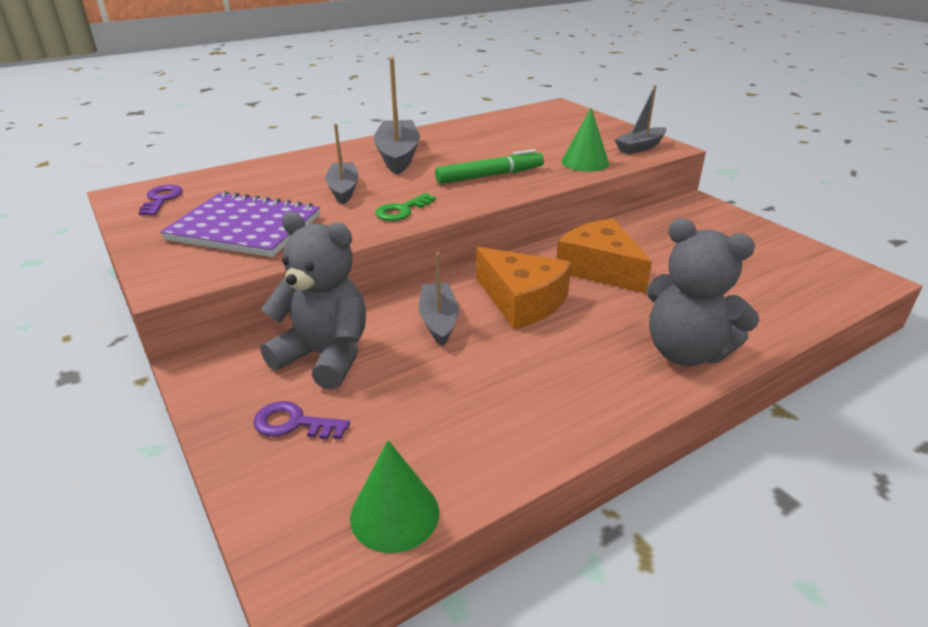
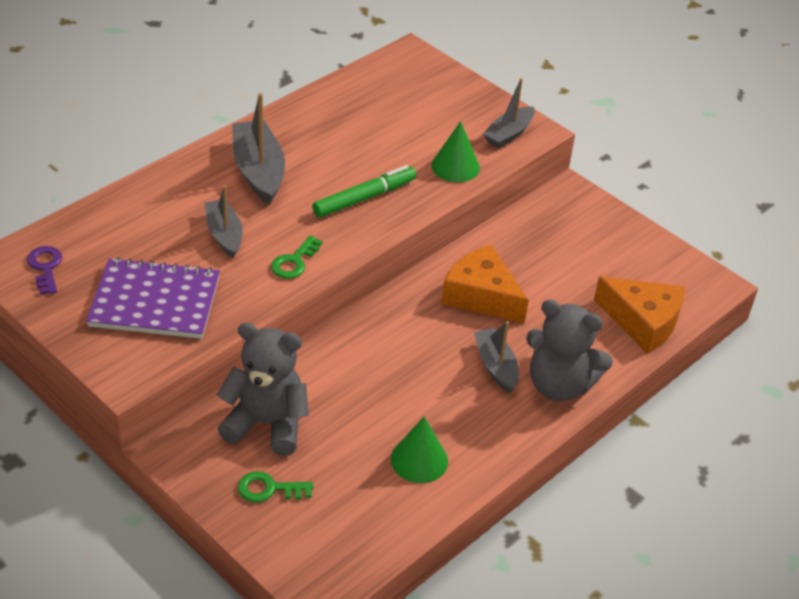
camera: 15 degrees left, 10 degrees up
purple key [253,401,350,440] -> green key [238,472,314,502]
green cone [350,440,439,553] -> green cone moved to [391,416,448,483]
grey boat [419,252,459,346] -> grey boat moved to [474,321,519,393]
orange cheese [476,247,572,329] -> orange cheese moved to [594,277,685,354]

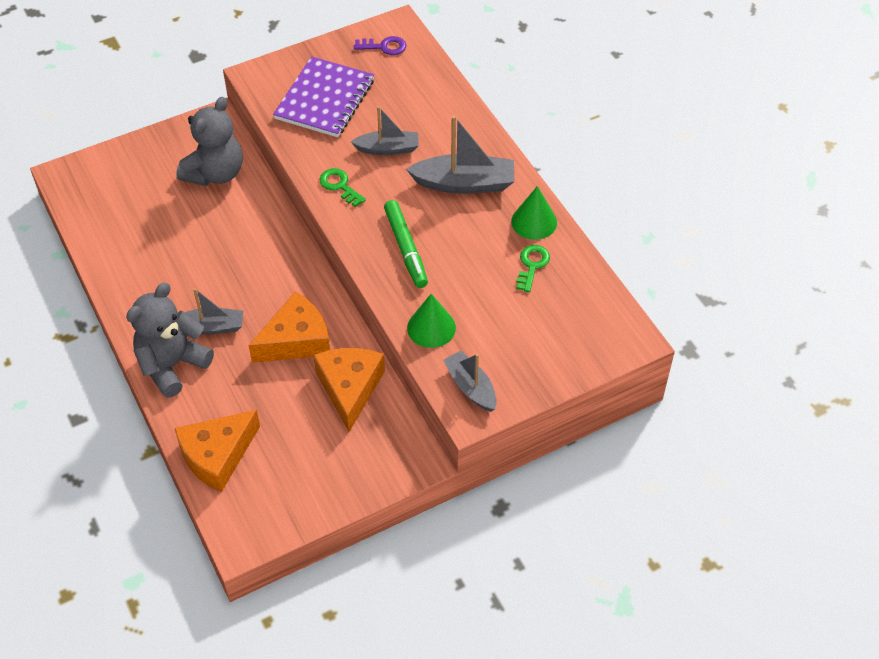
camera: 110 degrees right, 10 degrees up
green key [238,472,314,502] -> green key moved to [516,245,550,292]
green cone [391,416,448,483] -> green cone moved to [511,186,557,240]
none -> orange cheese [313,348,385,432]

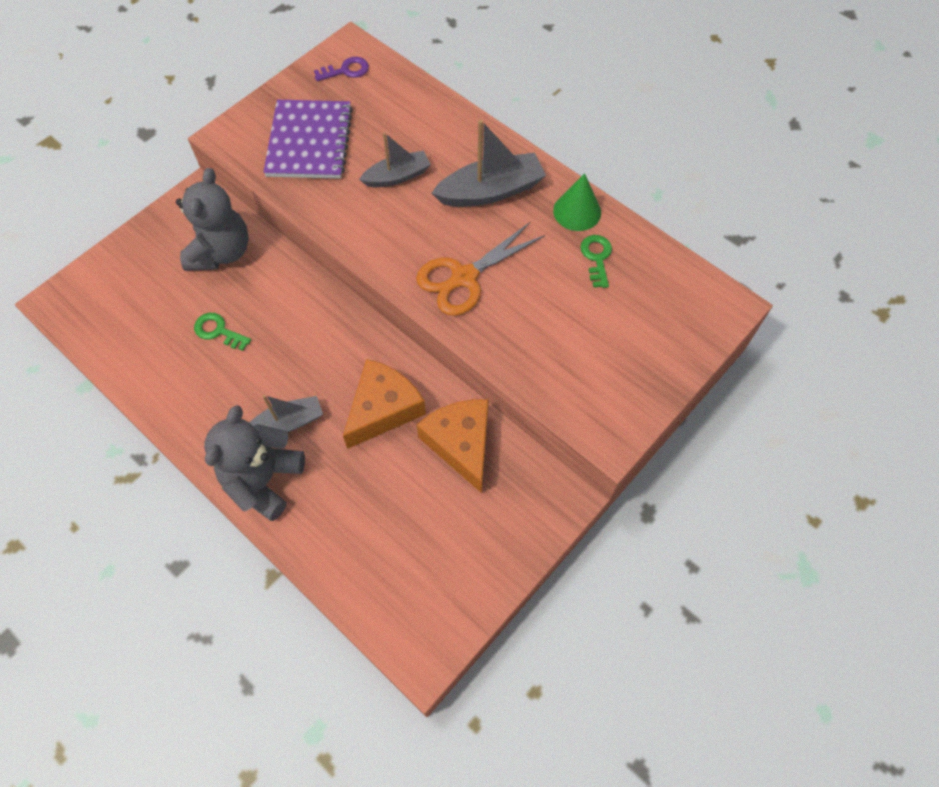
camera: 20 degrees left, 10 degrees up
orange cheese [174,410,260,492] -> none
green key [320,168,366,207] -> green key moved to [194,313,251,351]
green marker [384,200,428,288] -> orange scissors [416,222,545,316]
green cone [407,294,456,348] -> none
grey boat [443,350,497,412] -> none

